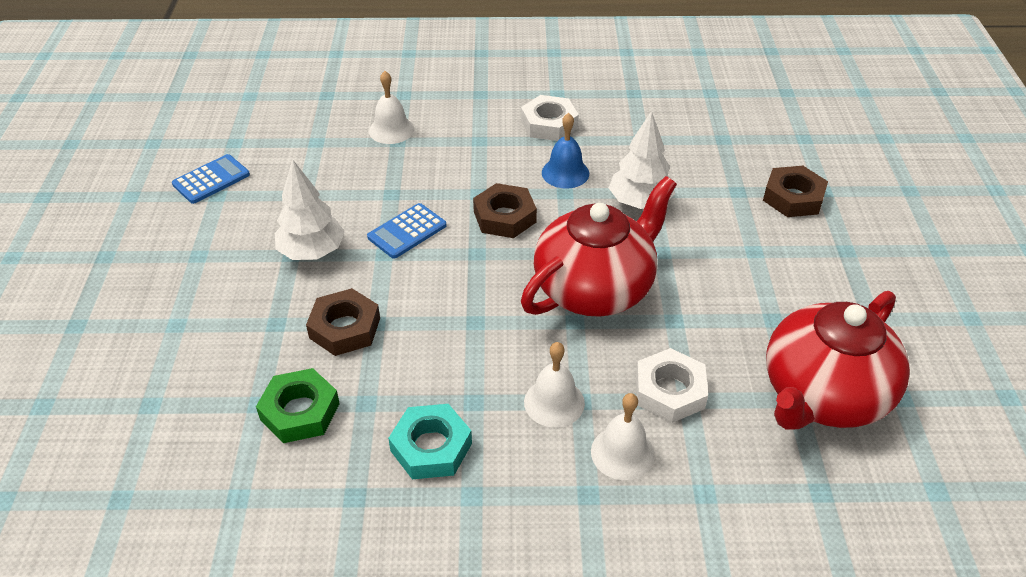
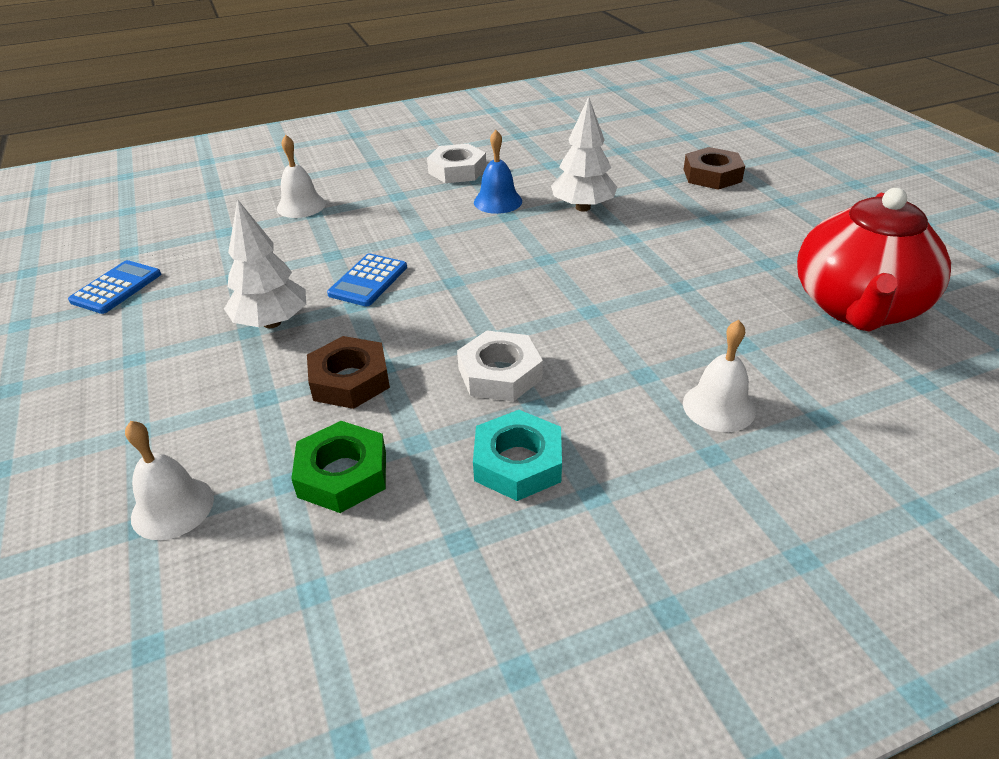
camera: 20 degrees left, 5 degrees down
brown nut [473,183,537,238] -> none
red teapot [521,176,677,317] -> none
white bell [524,342,585,427] -> white bell moved to [125,421,214,540]
white nut [636,348,708,423] -> white nut moved to [457,330,543,402]

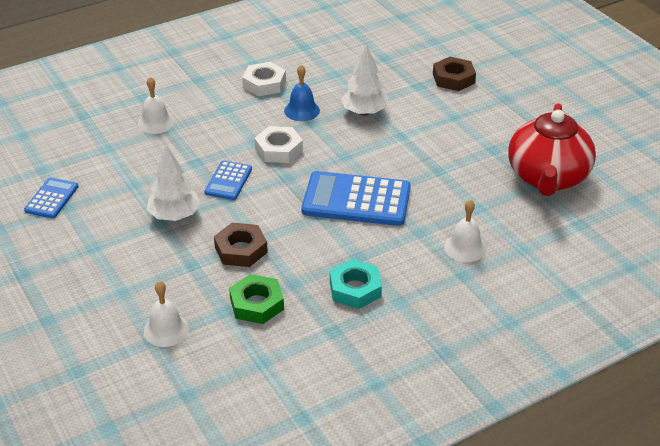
camera: 10 degrees left, 0 degrees up
white nut [457,330,543,402] -> white nut moved to [254,126,303,163]
none -> blue calculator [302,171,411,226]

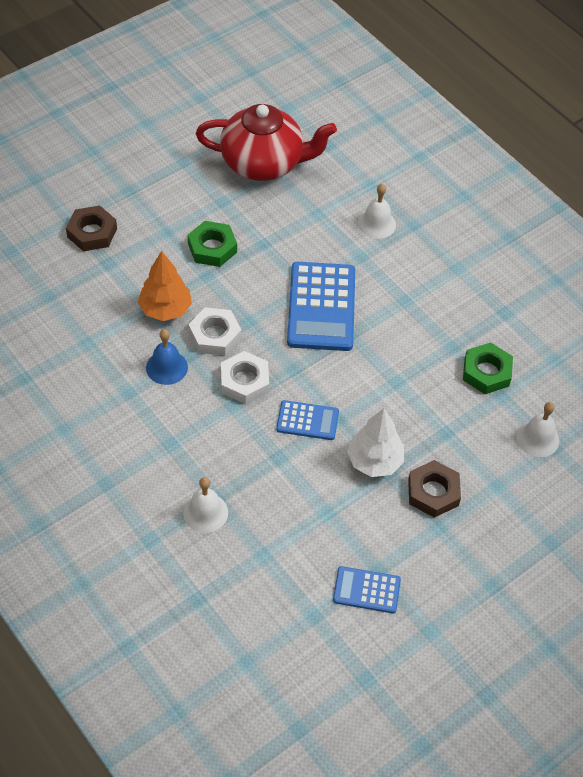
camera: 100 degrees left, 15 degrees up
brown nut [214,223,268,267] -> brown nut moved to [408,460,461,518]
white nut [242,62,286,96] -> white nut moved to [188,307,242,356]
turquoise nut [330,259,382,309] -> none
white tree [341,44,388,116] -> orange tree [138,251,192,321]
none -> green nut [188,221,237,267]

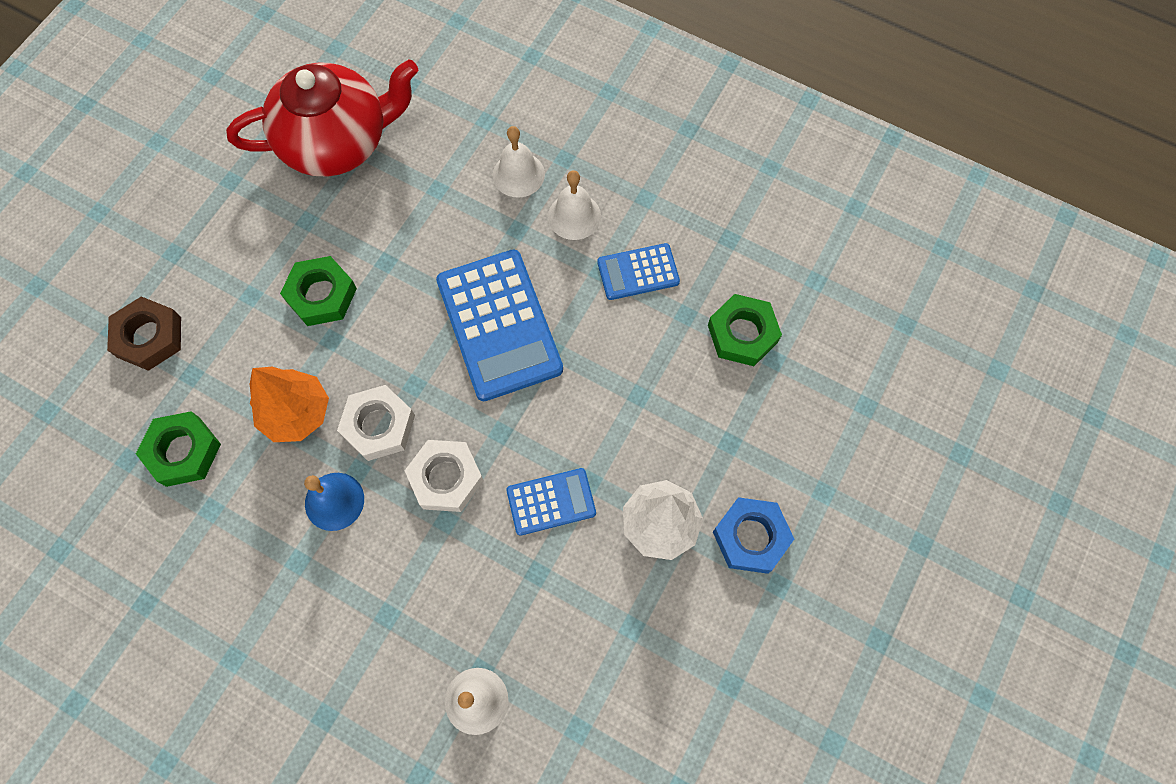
camera: 20 degrees left, 15 degrees up
blue calculator [333,566,401,613] -> blue calculator moved to [597,243,680,300]
brown nut [408,460,461,518] -> blue nut [713,497,794,574]
white bell [517,402,559,457] -> white bell moved to [548,170,601,240]
none -> green nut [136,411,221,487]

